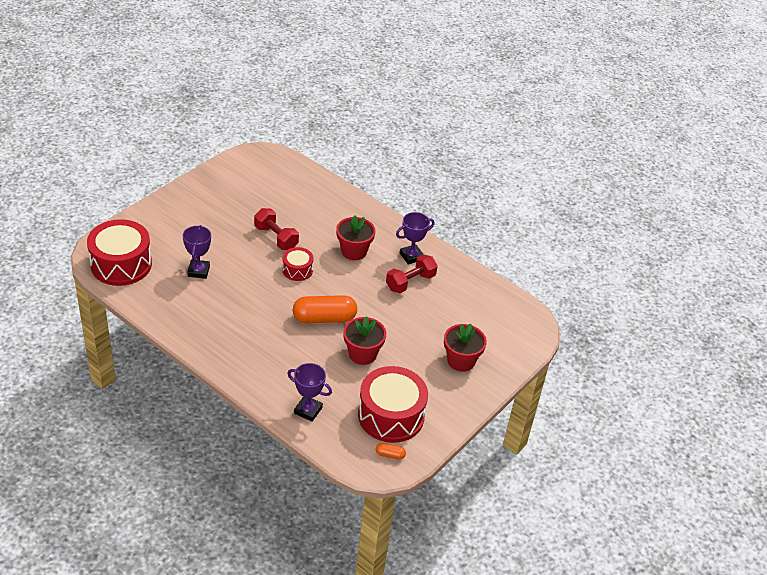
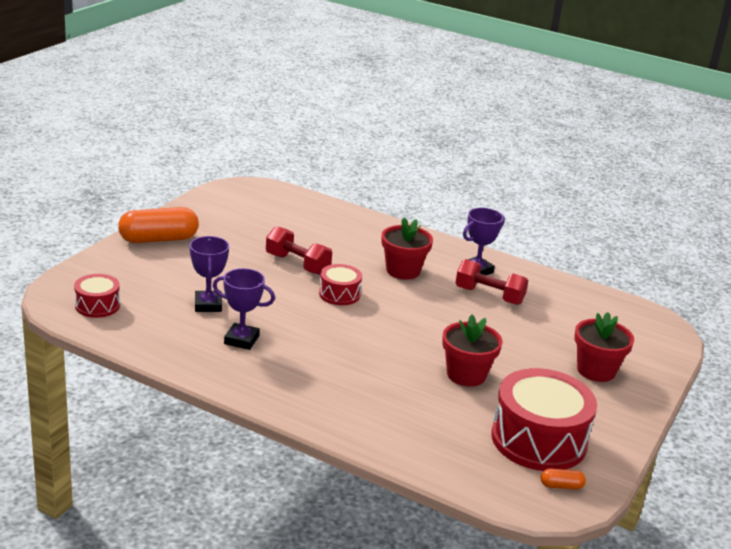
camera: 10 degrees left, 15 degrees down
red drum [87,219,152,286] -> red drum [74,274,120,318], size x0.52
purple trophy [287,363,332,422] -> purple trophy moved to [213,268,275,350]
orange capsule [293,295,357,323] -> orange capsule moved to [118,207,199,243]
red dumbbell [386,254,438,293] -> red dumbbell turned 75 degrees clockwise [455,259,529,305]

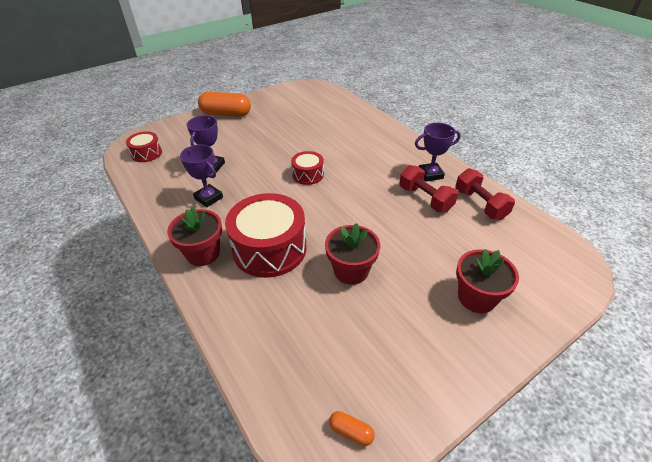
camera: 30 degrees right, 15 degrees up
red dumbbell [266,226,332,275] -> red dumbbell moved to [456,168,515,220]
red flower pot [381,217,433,279] -> red flower pot moved to [167,207,222,266]
red drum [491,368,597,471] -> red drum moved to [225,193,307,278]

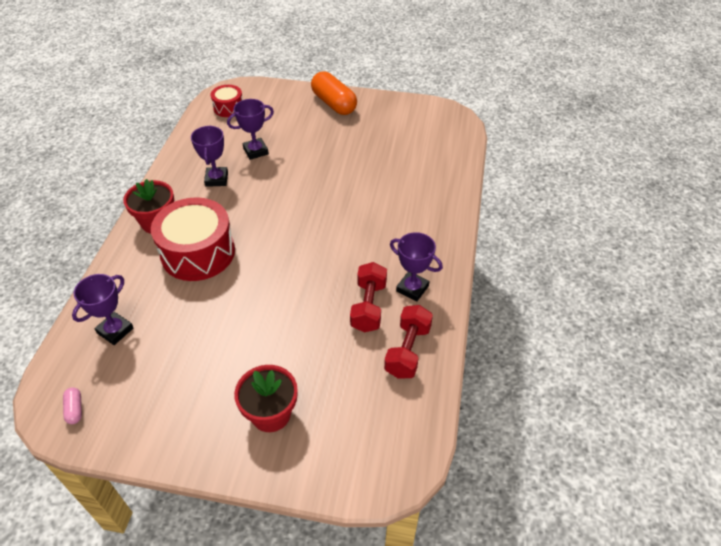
camera: 45 degrees right, 5 degrees up
red drum [291,151,324,185] -> none
red flower pot [325,223,380,285] -> none
orange capsule [329,411,375,446] -> pink capsule [63,387,82,424]
none -> purple trophy [72,274,134,345]

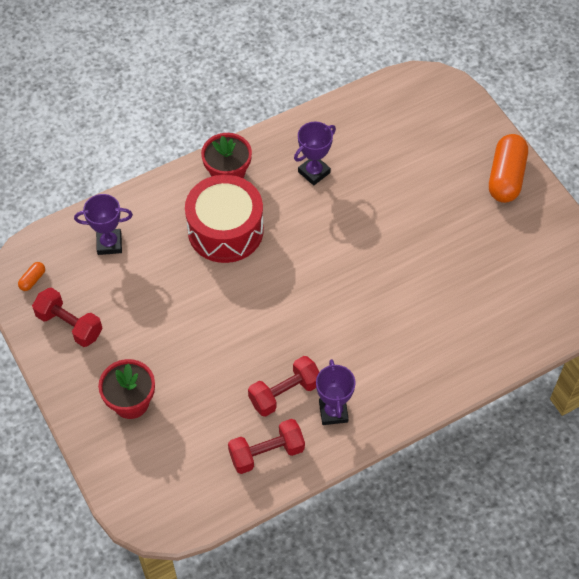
camera: 50 degrees right, 10 degrees up
pink capsule [63,387,82,424] -> orange capsule [18,262,45,291]
red drum [211,85,243,117] -> none
purple trophy [227,99,274,160] -> none
none -> red dumbbell [32,288,103,347]

